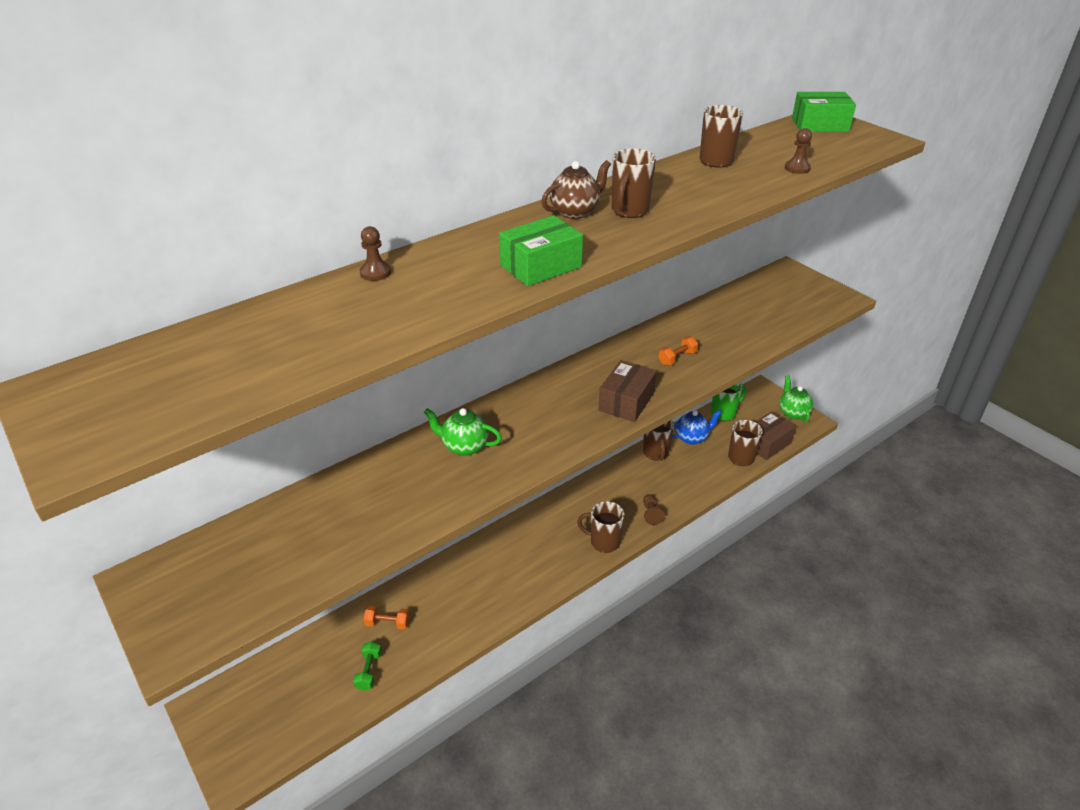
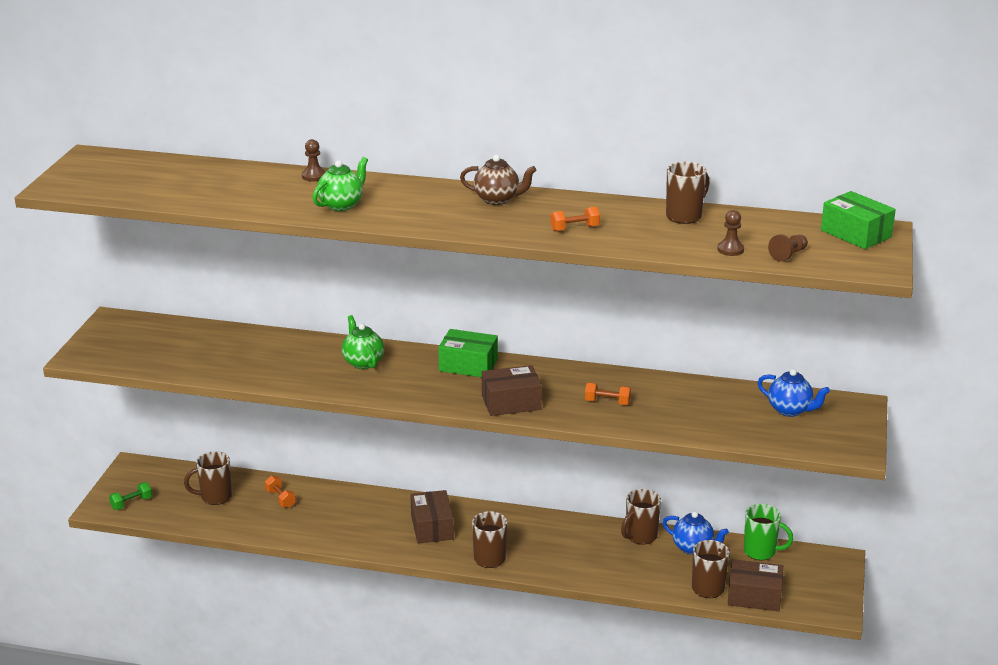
camera: 50 degrees right, 10 degrees down
green dumbbell [353,642,382,691] -> green dumbbell moved to [109,482,152,510]
green box [499,215,583,286] -> green box moved to [438,329,498,377]
brown mug [612,149,656,218] -> brown mug moved to [184,451,232,505]
brown pawn [643,494,665,525] -> brown pawn moved to [768,234,808,262]
green teapot [779,375,813,422] -> green teapot moved to [313,157,368,211]
none -> brown box [410,490,454,543]
none -> orange dumbbell [550,207,600,232]
none -> blue teapot [758,369,830,417]

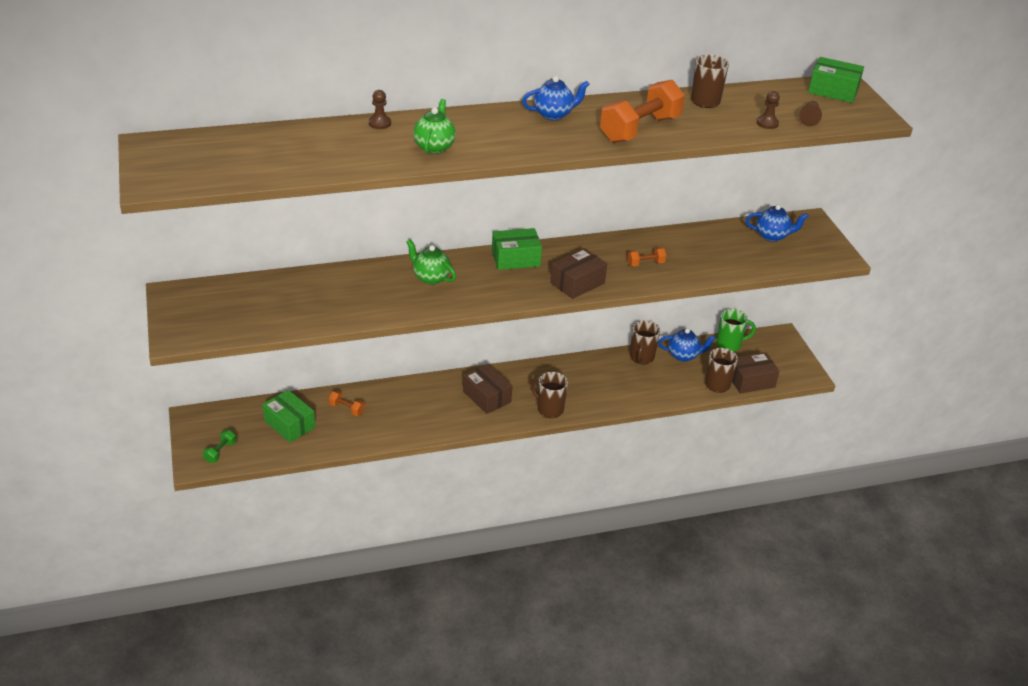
camera: 30 degrees left, 10 degrees up
brown mug [184,451,232,505] -> green box [262,390,316,442]
brown teapot [460,155,536,205] -> blue teapot [522,76,589,121]
orange dumbbell [550,207,600,232] -> orange dumbbell [600,80,685,143], size x2.23

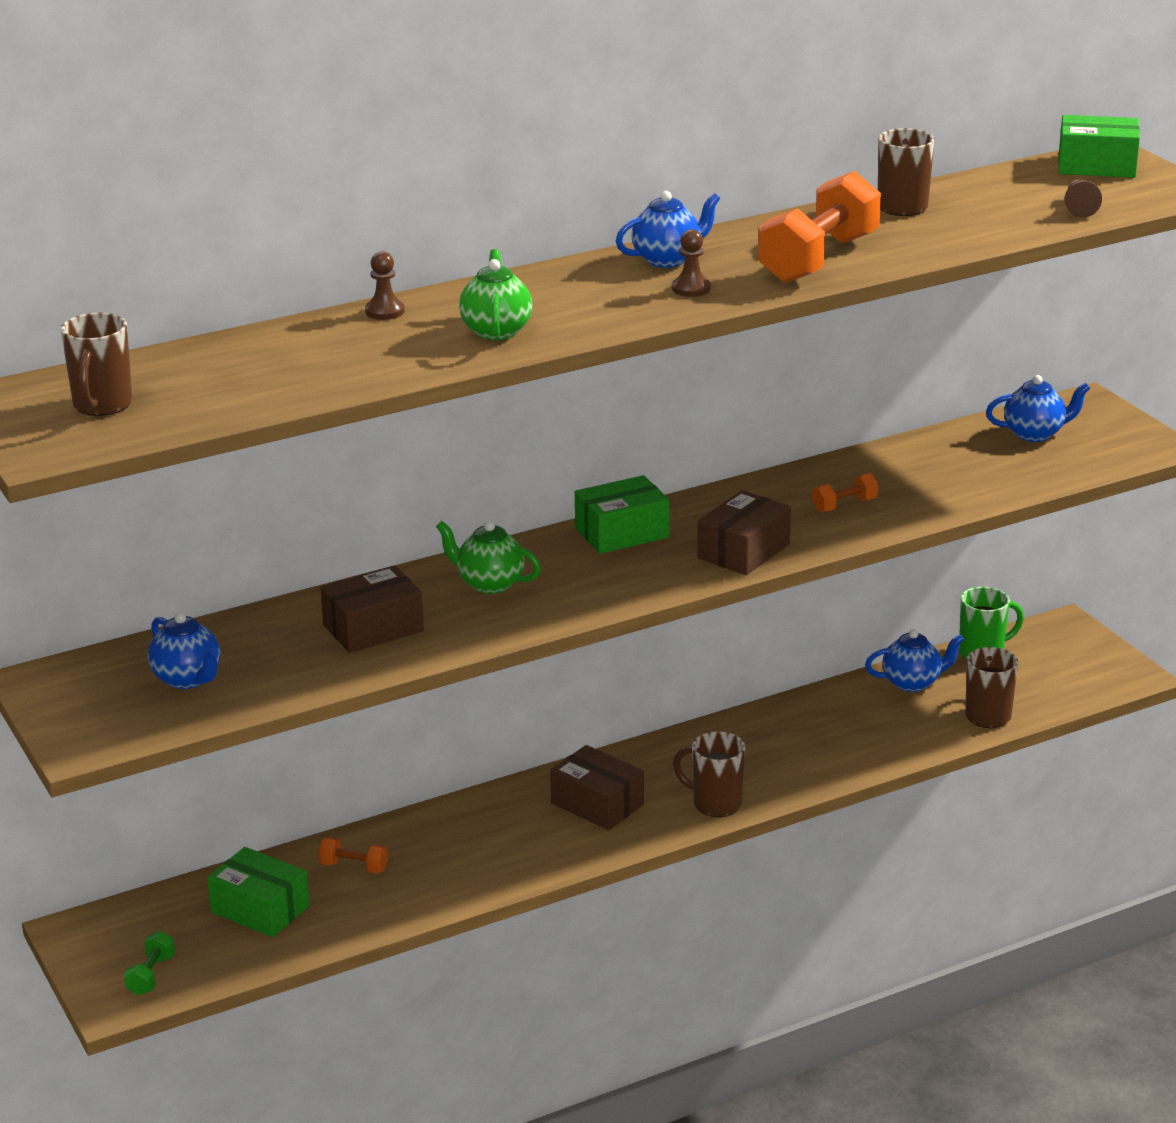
camera: 10 degrees left, 10 degrees down
brown mug [630,320,660,364] -> brown mug moved to [61,313,132,416]
brown box [732,352,780,394] -> brown box moved to [320,565,424,653]
brown pawn [757,91,780,129] -> brown pawn moved to [672,229,711,297]
none -> blue teapot [148,612,220,689]

